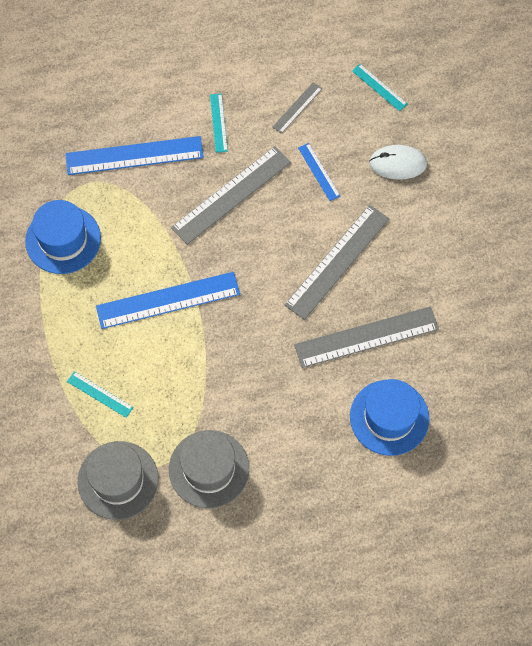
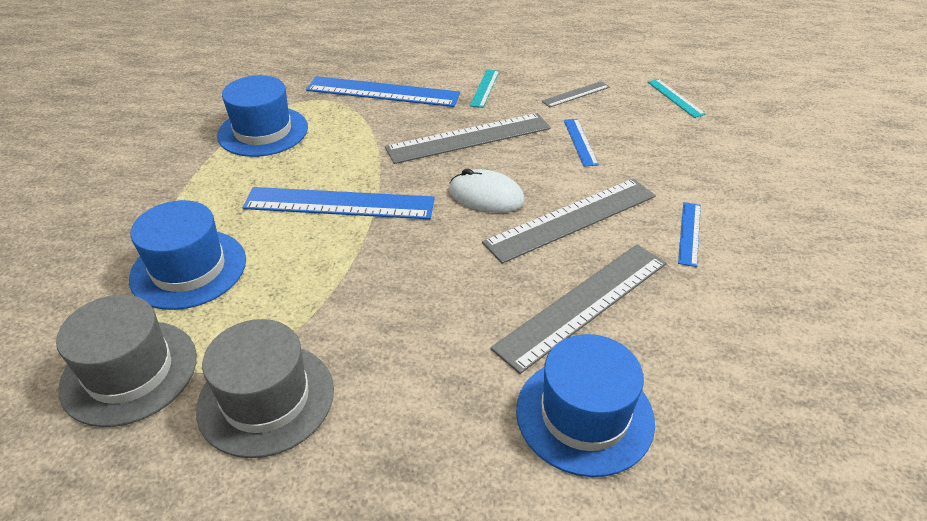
camera: 20 degrees right, 25 degrees down
turquoise ruler [67,371,134,418] -> blue hat [129,200,246,310]
grey ruler [294,306,439,368] -> grey ruler turned 45 degrees counterclockwise [490,244,666,374]
white mouse [369,145,427,180] -> white mouse moved to [449,169,525,213]
none -> blue ruler [678,202,701,267]

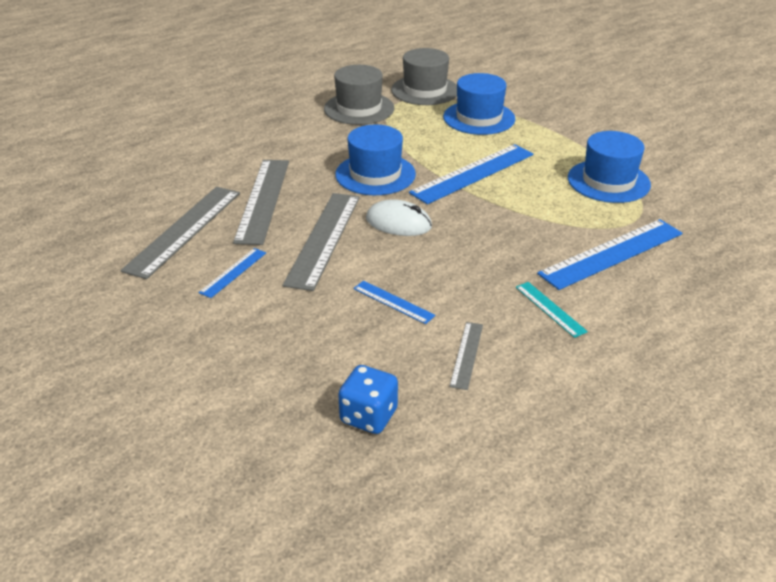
camera: 135 degrees right, 5 degrees down
grey ruler [385,113,551,164] -> grey ruler moved to [120,187,240,279]
white mouse [449,169,525,213] -> white mouse turned 45 degrees clockwise [366,199,432,236]
blue hat [516,334,655,477] -> blue hat moved to [335,125,416,195]
turquoise ruler [648,79,706,118] -> blue dice [338,365,398,434]
blue ruler [678,202,701,267] -> blue ruler turned 60 degrees clockwise [199,248,266,298]

